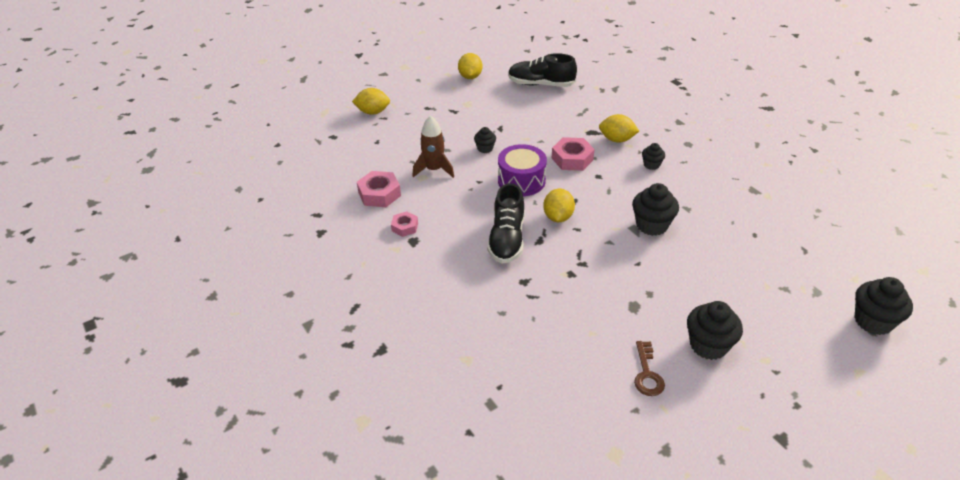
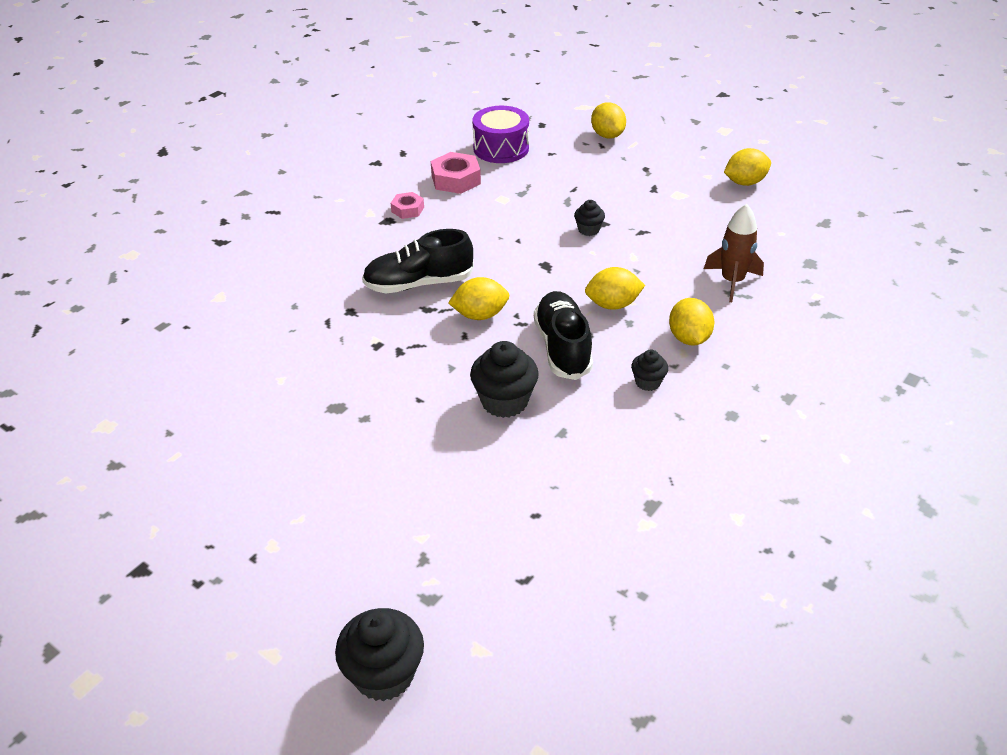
camera: 70 degrees right, 0 degrees up
brown rocket [412,116,454,178] -> brown rocket moved to [704,204,764,302]
purple drum [498,144,547,196] -> purple drum moved to [472,106,529,163]
black shoe [508,53,577,87] -> black shoe moved to [534,291,593,380]
pink nut [552,137,595,171] -> yellow lemon [585,267,645,310]
brown key [634,341,665,396] -> none
black cupcake [687,301,743,360] -> none

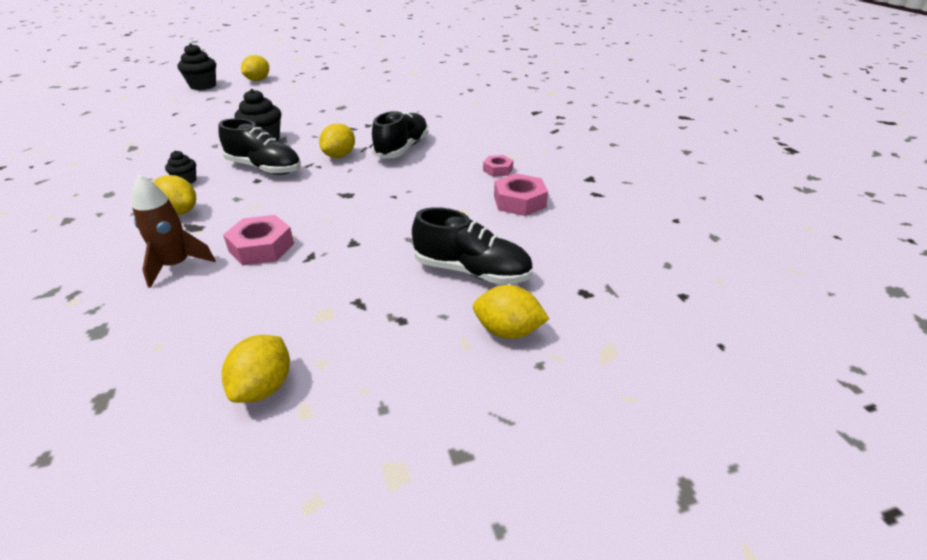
camera: 125 degrees right, 5 degrees down
purple drum [472,106,529,163] -> none
black cupcake [574,200,605,236] -> none
yellow lemon [585,267,645,310] -> yellow lemon moved to [241,55,269,81]
none -> pink nut [223,215,294,266]
none -> black shoe [412,207,533,285]

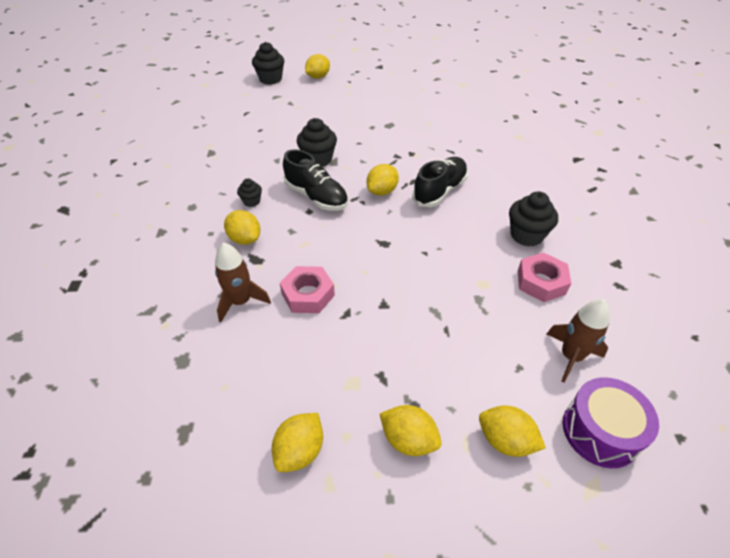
camera: 15 degrees right, 10 degrees up
black shoe [412,207,533,285] -> none
pink nut [483,155,513,177] -> black cupcake [509,191,558,246]
none -> yellow lemon [380,405,442,456]
none -> brown rocket [547,299,610,383]
none -> purple drum [563,377,659,468]

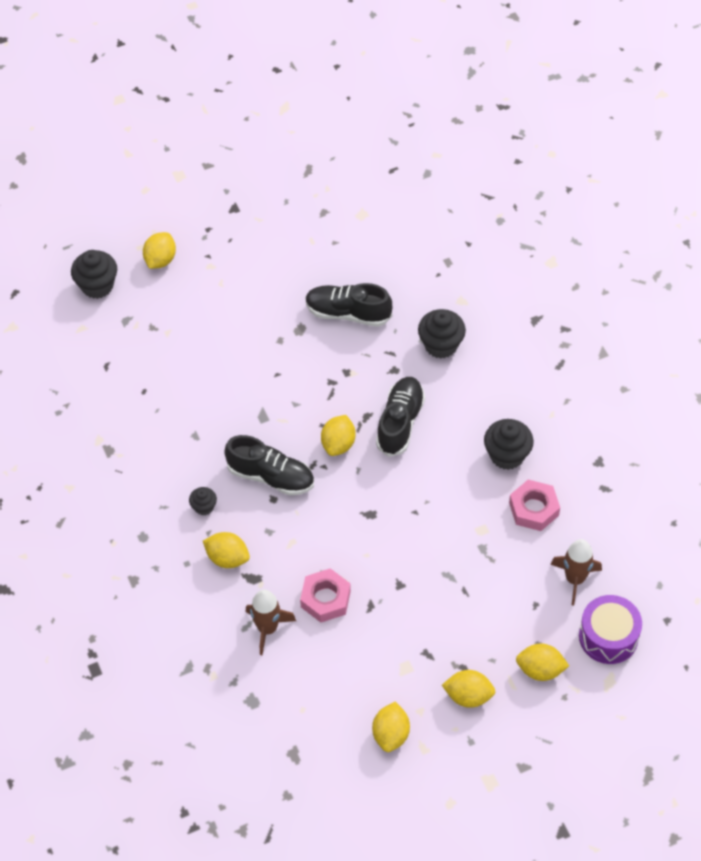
camera: 20 degrees left, 10 degrees up
black cupcake [297,118,337,167] -> black cupcake moved to [418,309,466,359]
none -> black shoe [305,283,392,327]

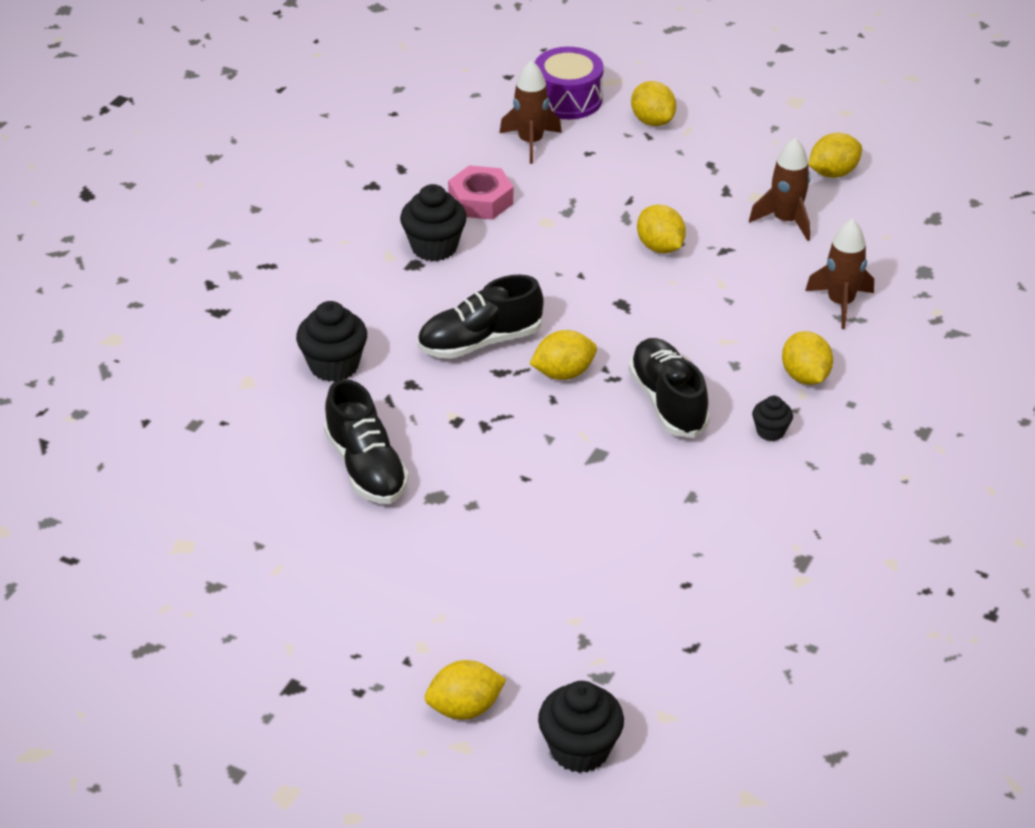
camera: 130 degrees left, 15 degrees down
pink nut [300,568,351,622] -> none
yellow lemon [442,670,495,708] -> yellow lemon moved to [637,205,686,253]
none -> brown rocket [749,137,811,241]

